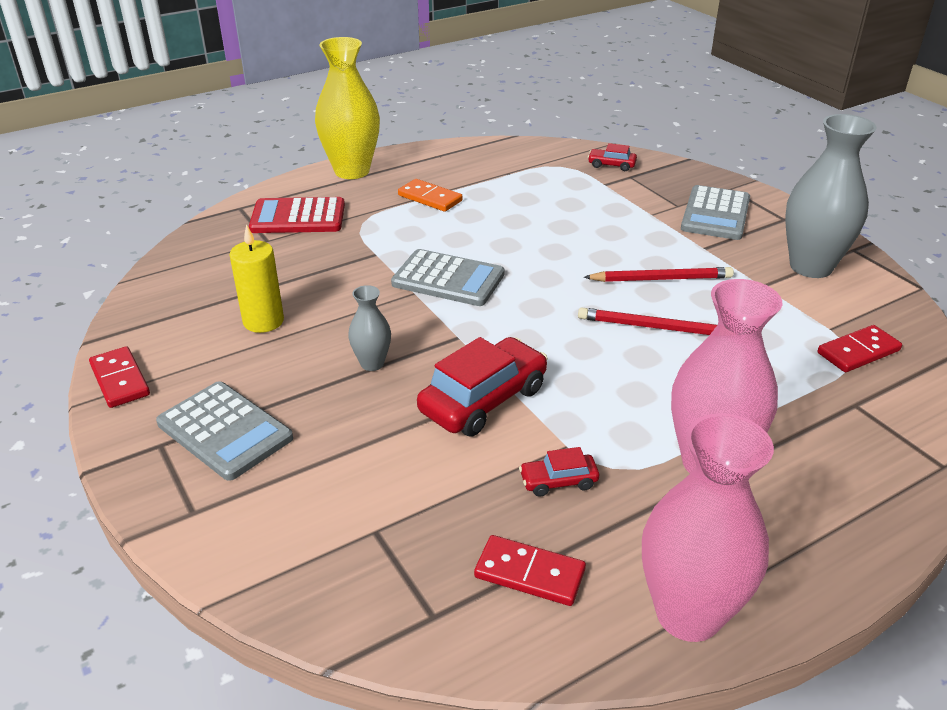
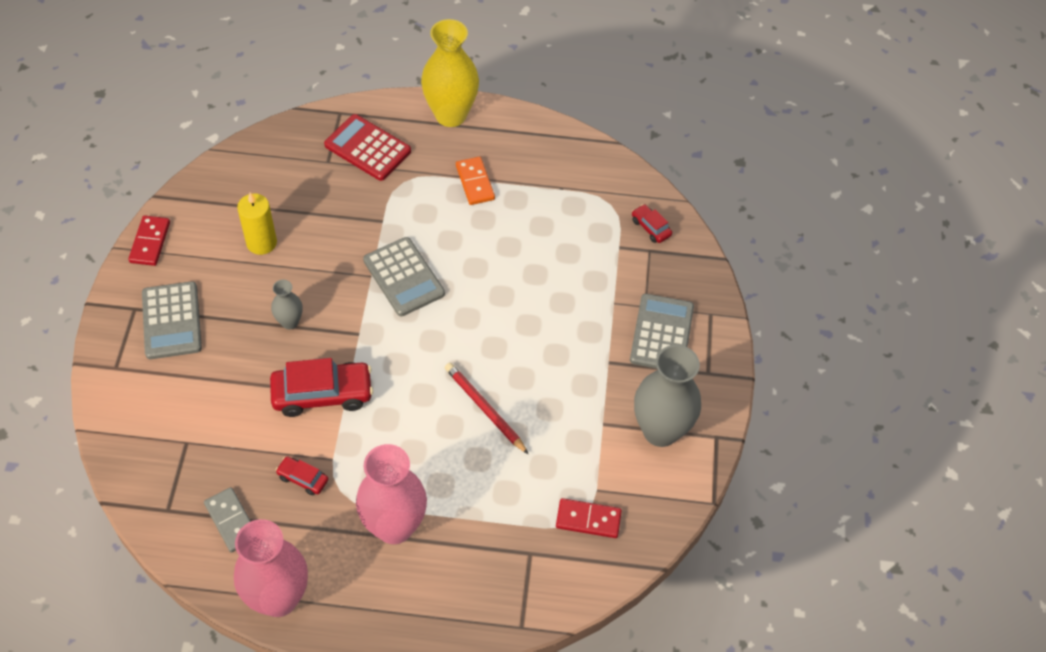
camera: 35 degrees right, 20 degrees up
red domino [474,535,586,606] -> grey domino [204,487,251,553]
red pencil [584,267,734,282] -> none
grey calculator [681,185,750,240] -> grey calculator turned 135 degrees clockwise [630,294,694,369]

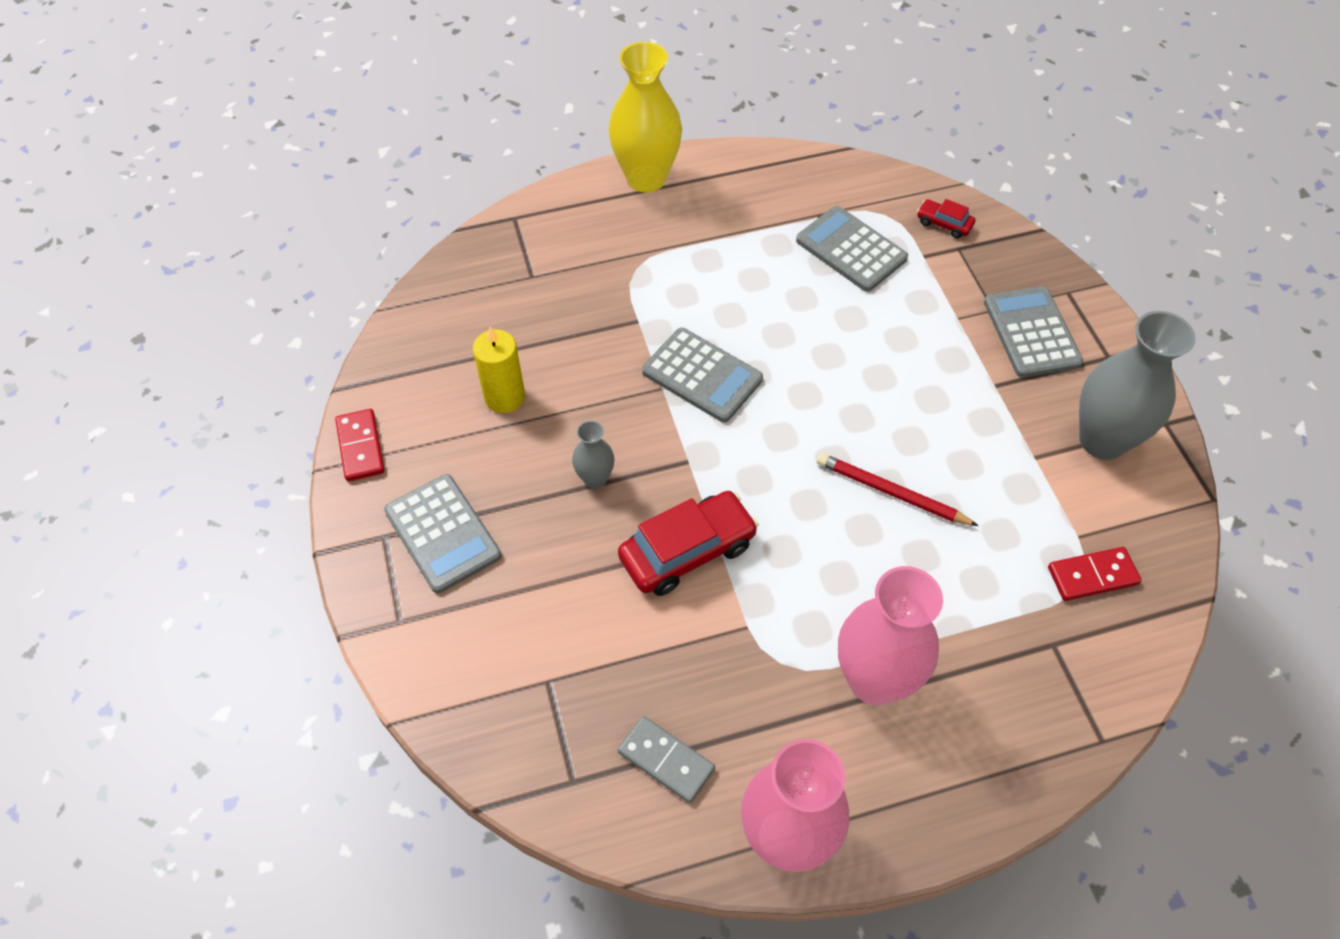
camera: 20 degrees left, 0 degrees up
red car [276,456,328,495] -> none
red calculator [324,114,411,181] -> none
orange domino [456,157,495,205] -> none
none -> grey calculator [796,206,908,292]

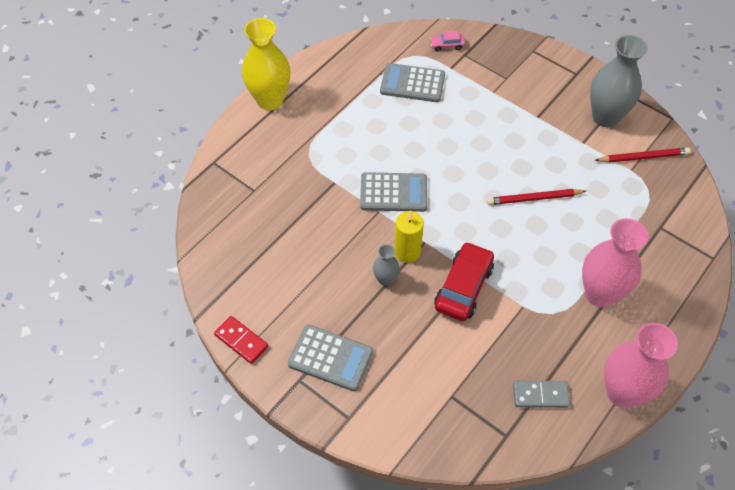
camera: 35 degrees left, 0 degrees up
yellow candle [473,327,525,413] -> yellow candle moved to [394,211,424,263]
red car [917,199,976,238] -> pink car [430,30,465,52]
grey calculator [984,286,1083,378] -> none
red domino [1048,547,1141,601] -> none
none -> red pencil [594,148,691,163]

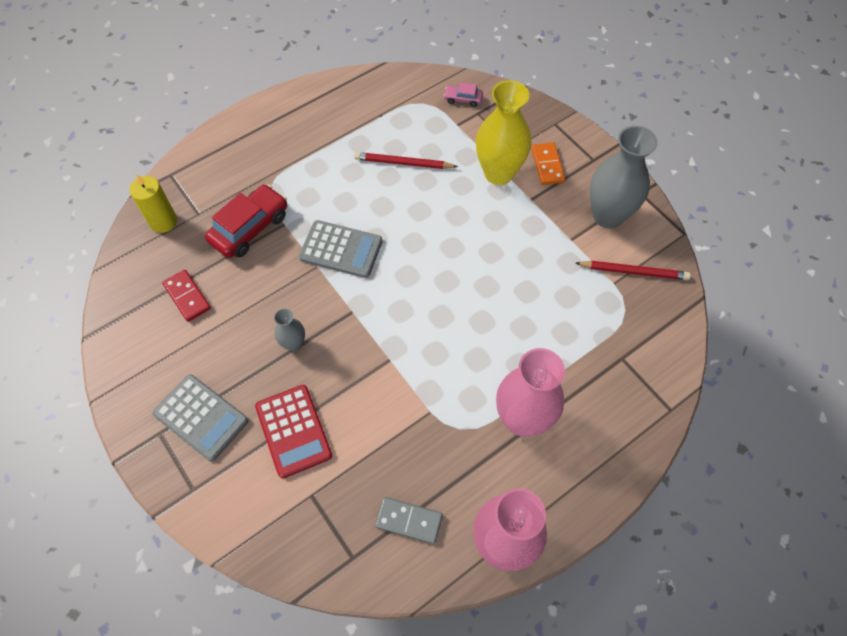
camera: 15 degrees right, 5 degrees up
red domino [214,316,268,364] -> red domino moved to [162,270,211,322]
yellow vase [242,18,290,110] -> yellow vase moved to [476,80,531,185]
grey calculator [380,63,445,102] -> none
yellow candle [394,211,424,263] -> yellow candle moved to [130,174,177,233]
red car [434,242,494,321] -> red car moved to [205,184,287,258]
red pencil [487,189,586,205] -> red pencil moved to [354,152,458,169]
none -> red calculator [255,385,332,478]
none -> orange domino [531,142,565,185]

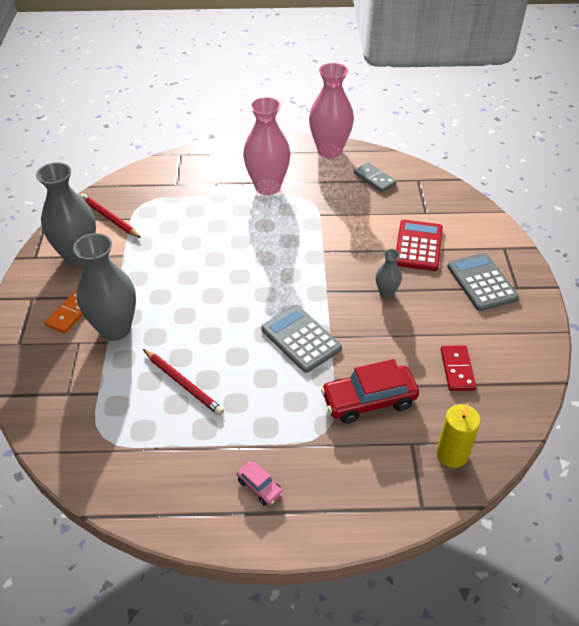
camera: 145 degrees left, 15 degrees down
pink car [444,82,483,107] -> pink car moved to [237,461,283,506]
yellow vase [476,80,531,185] -> grey vase [73,233,136,341]

